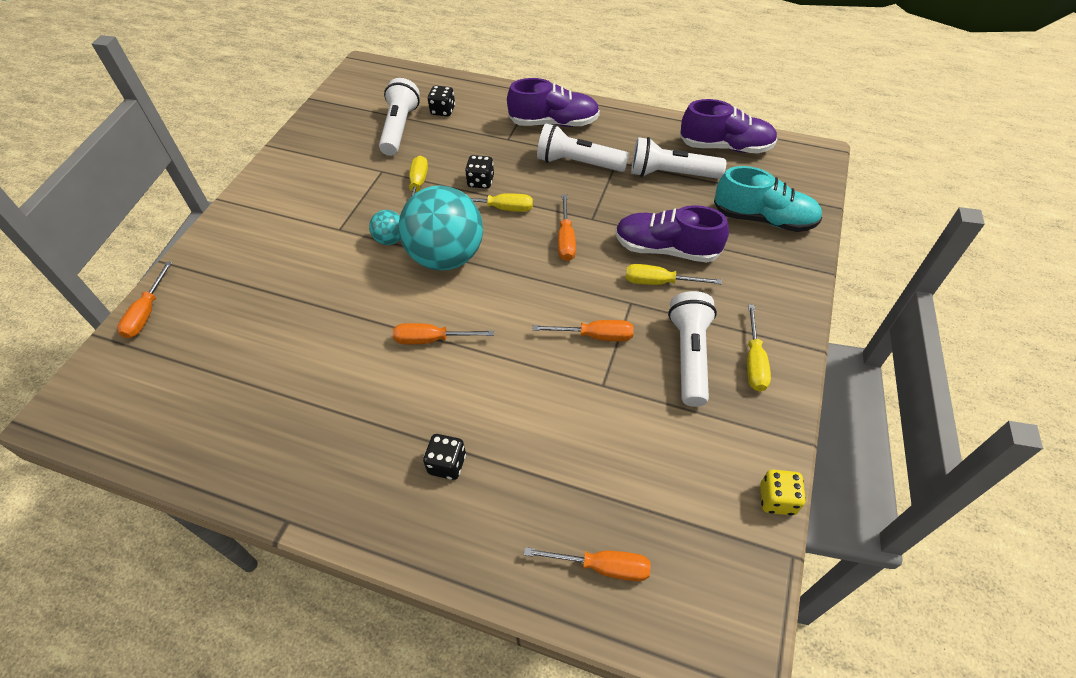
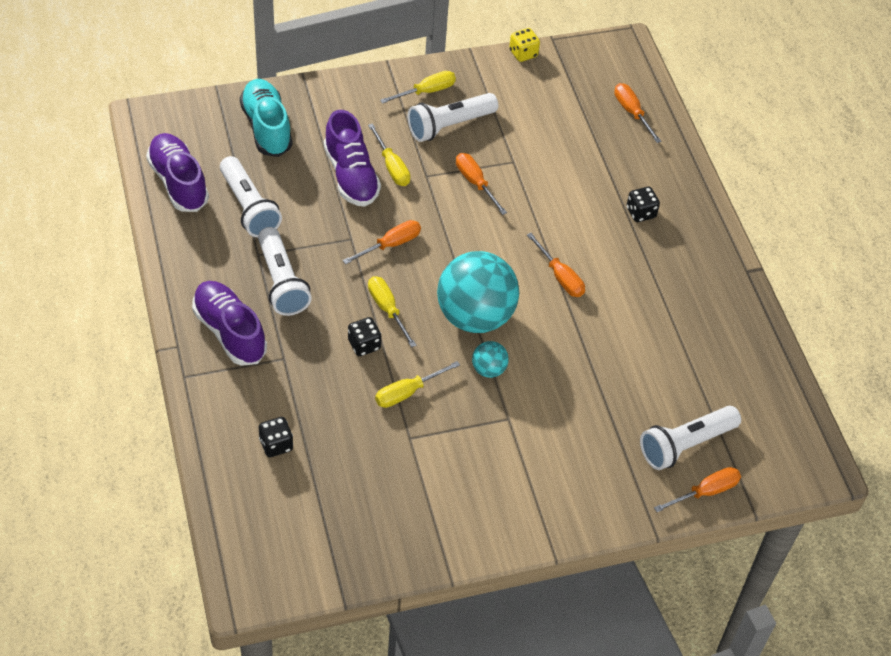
camera: 130 degrees left, 0 degrees up
white flashlight [379,78,420,156] -> white flashlight moved to [640,406,741,470]

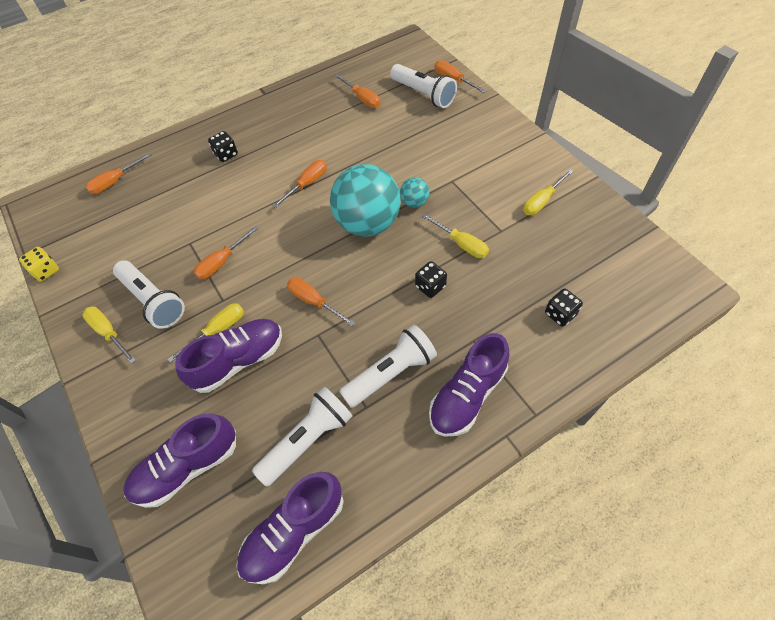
camera: 100 degrees left, 5 degrees up
turquoise shoe [240,79,293,157] -> purple shoe [123,413,236,508]
yellow screwdriver [368,276,417,348] -> yellow screwdriver moved to [523,169,574,215]
none -> orange screwdriver [335,74,380,108]

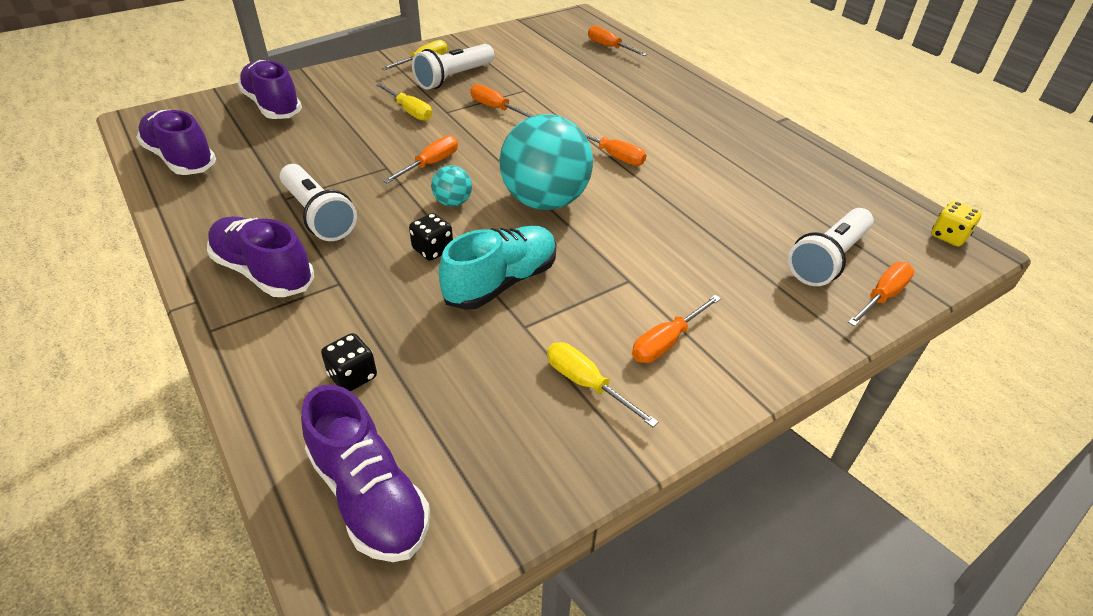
camera: 85 degrees right, 15 degrees down
yellow dice [19,247,59,282] -> yellow dice moved to [931,201,982,246]
purple shoe [175,319,282,393] -> purple shoe moved to [301,385,430,562]
black dice [208,131,238,162] -> none
white flashlight [252,387,352,487] -> none
orange screwdriver [335,74,380,108] -> orange screwdriver moved to [632,295,721,363]
turquoise ball [400,177,429,207] -> turquoise ball moved to [431,165,472,207]
yellow screwdriver [422,214,489,258] -> turquoise shoe [439,226,556,310]

